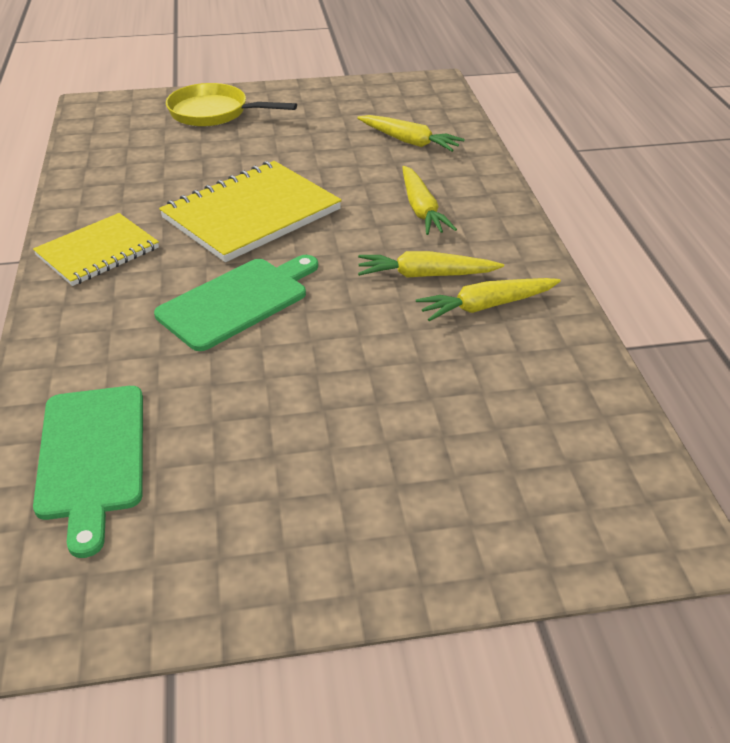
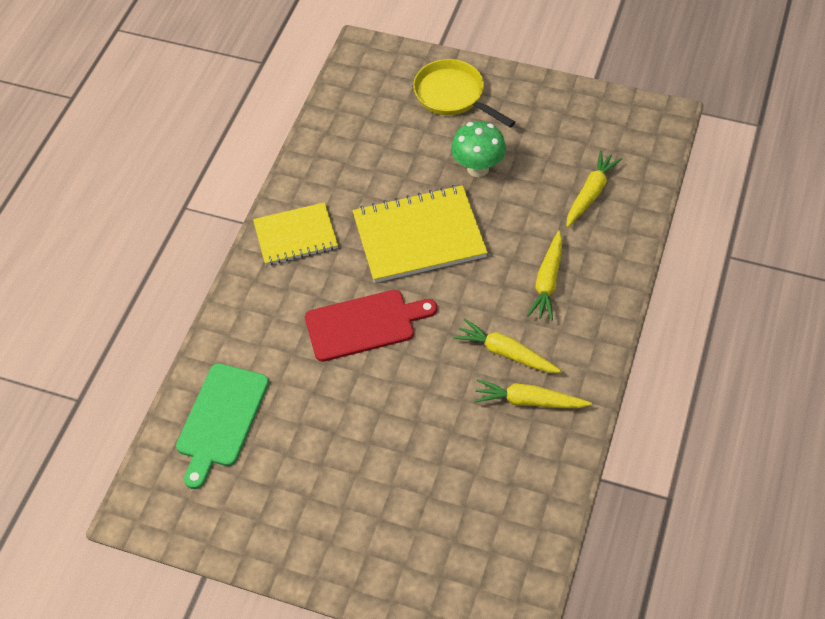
camera: 30 degrees right, 15 degrees up
green cutting board [154,255,318,351] -> red cutting board [305,290,437,362]
yellow carrot [357,115,465,152] -> yellow carrot turned 120 degrees counterclockwise [566,150,622,227]
none -> green mushroom [451,121,506,177]

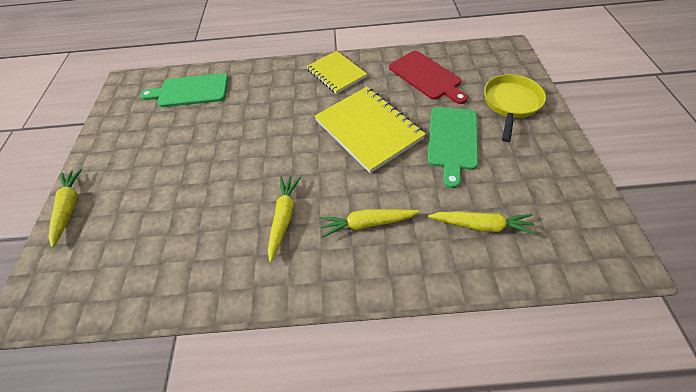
camera: 70 degrees right, 0 degrees up
red cutting board [305,290,437,362] -> red cutting board moved to [389,51,468,104]
green mushroom [451,121,506,177] -> green cutting board [427,107,478,188]
yellow carrot [474,379,592,408] -> yellow carrot moved to [48,168,82,248]

